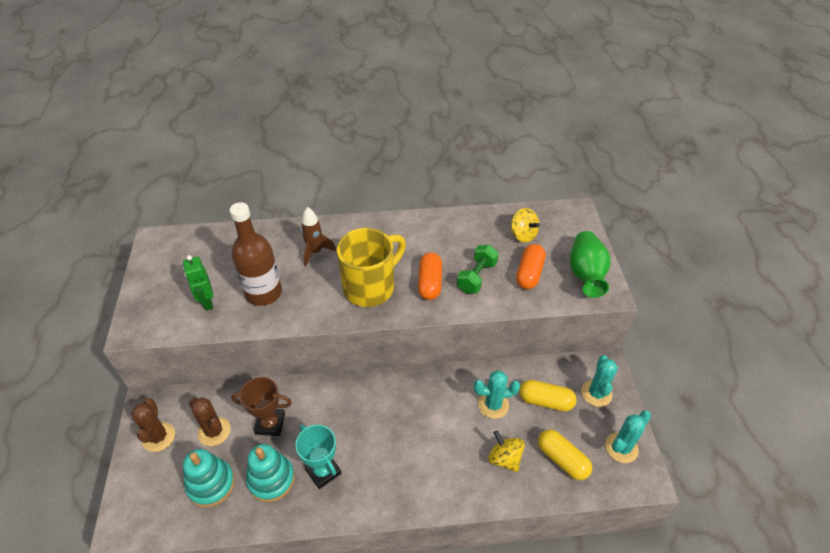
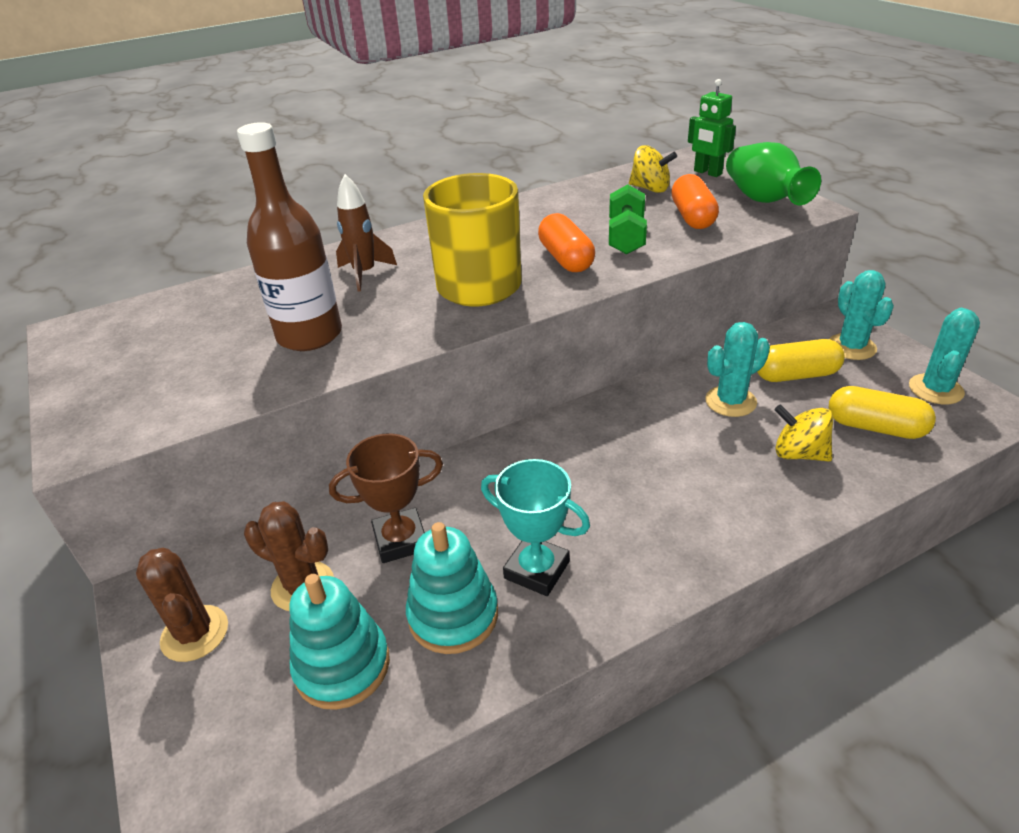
camera: 20 degrees left, 10 degrees down
green robot [183,255,213,311] -> green robot moved to [688,79,736,177]

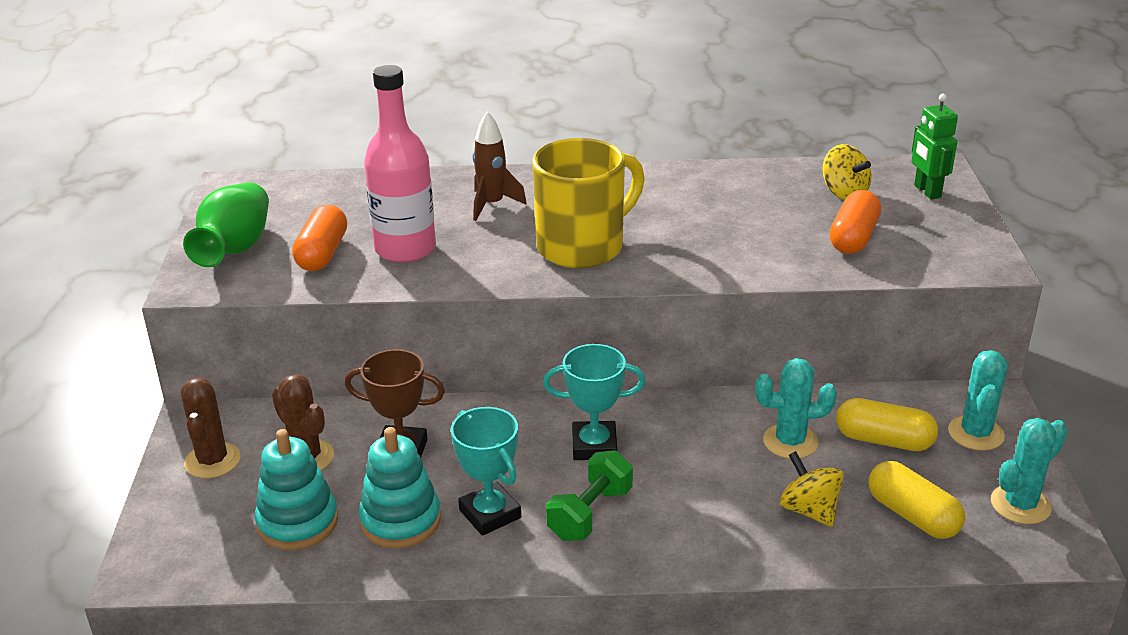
camera: 25 degrees right, 5 degrees down
brown bottle [237,122,342,351] -> pink bottle [364,65,436,263]
orange capsule [538,213,595,272] -> orange capsule moved to [292,204,347,271]
green dumbbell [609,184,647,254] -> green dumbbell moved to [546,450,633,541]
green vase [726,142,821,205] -> green vase moved to [183,182,269,267]
none -> turquoise trophy [543,344,645,460]

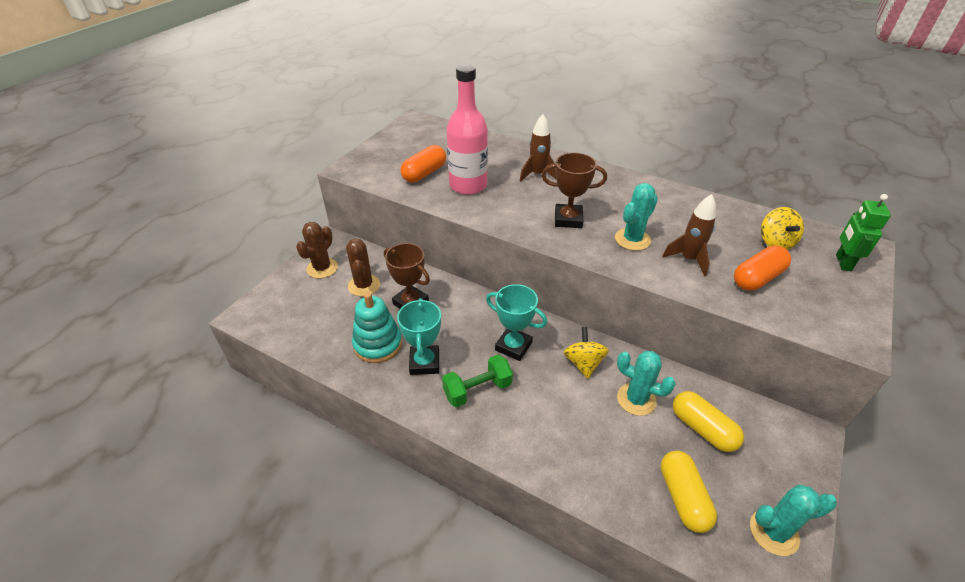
camera: 30 degrees right, 10 degrees up
green vase [183,182,269,267] -> none
turquoise stacking toy [255,429,338,550] -> none
yellow mug [532,138,645,269] -> brown trophy [541,153,607,228]
yellow spinning top [780,451,844,527] -> yellow spinning top moved to [563,327,609,379]
turquoise cactus [948,350,1008,451] -> turquoise cactus moved to [615,183,658,251]
none -> brown rocket [662,194,716,276]

